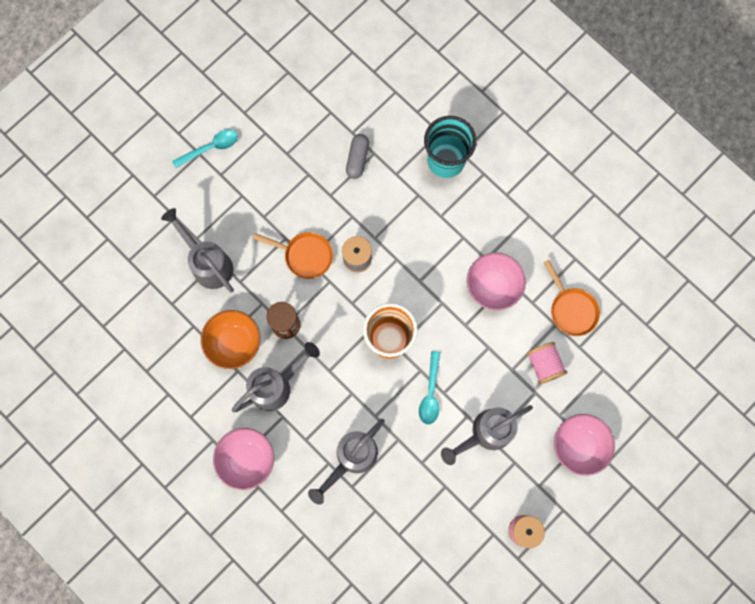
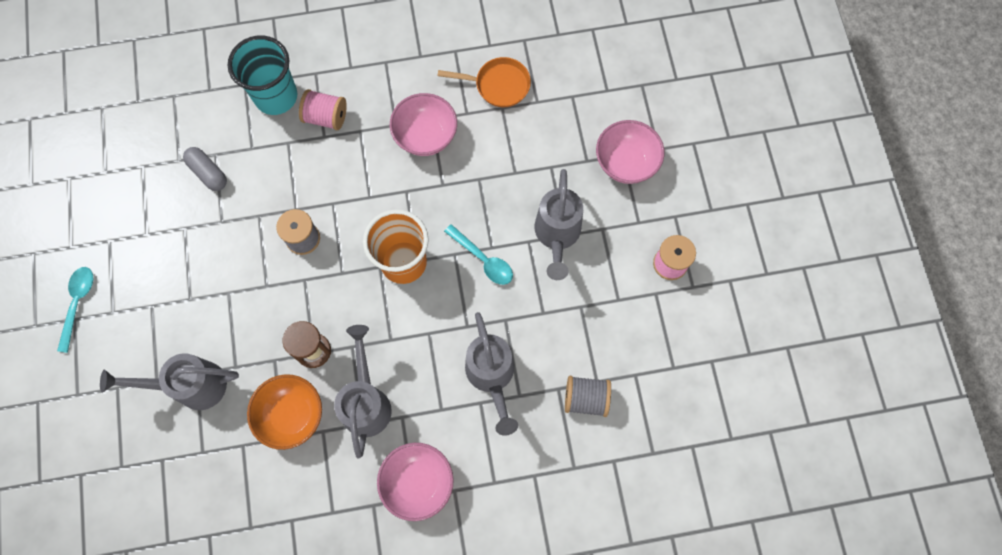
camera: 55 degrees left, 5 degrees down
orange pan [253,232,333,279] -> none
pink spool [527,342,567,384] -> pink spool moved to [299,89,347,130]
none -> grey spool [565,376,611,417]

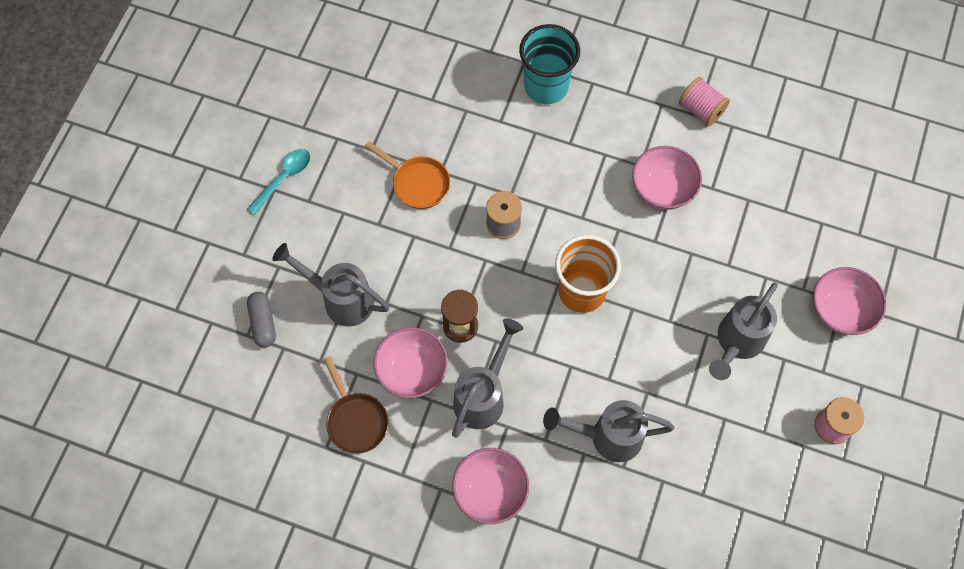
camera: 30 degrees right, 5 degrees down
grey capsule [183,147,227,191] -> grey capsule moved to [247,292,276,348]
orange bowl [247,374,322,450] -> pink bowl [374,327,448,398]
pink spool [299,89,347,130] -> pink spool moved to [679,77,730,127]
orange pan [438,57,531,107] -> orange pan moved to [365,141,450,209]
turquoise spoon [444,224,513,285] -> none
grey watering can [465,312,518,436] -> grey watering can turned 75 degrees clockwise [543,400,674,462]
grey spool [565,376,611,417] -> none
none -> brown pan [323,356,389,454]

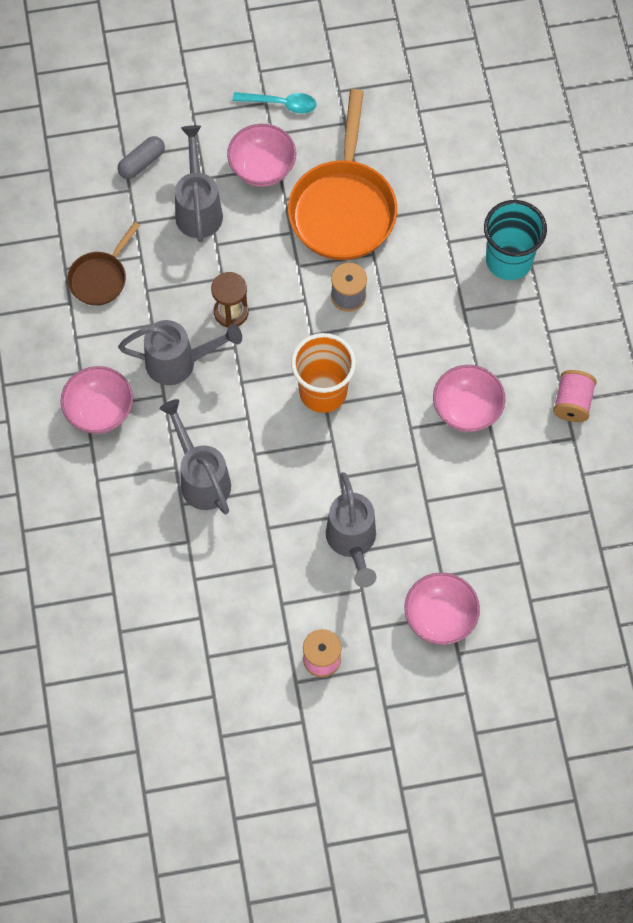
camera: 60 degrees right, 0 degrees up
orange pan [365,141,450,209] -> orange pan [288,89,397,260], size x1.89
pink bowl [374,327,448,398] -> pink bowl moved to [227,124,296,187]
grey watering can [709,283,778,380] -> grey watering can turned 105 degrees counterclockwise [326,472,376,588]

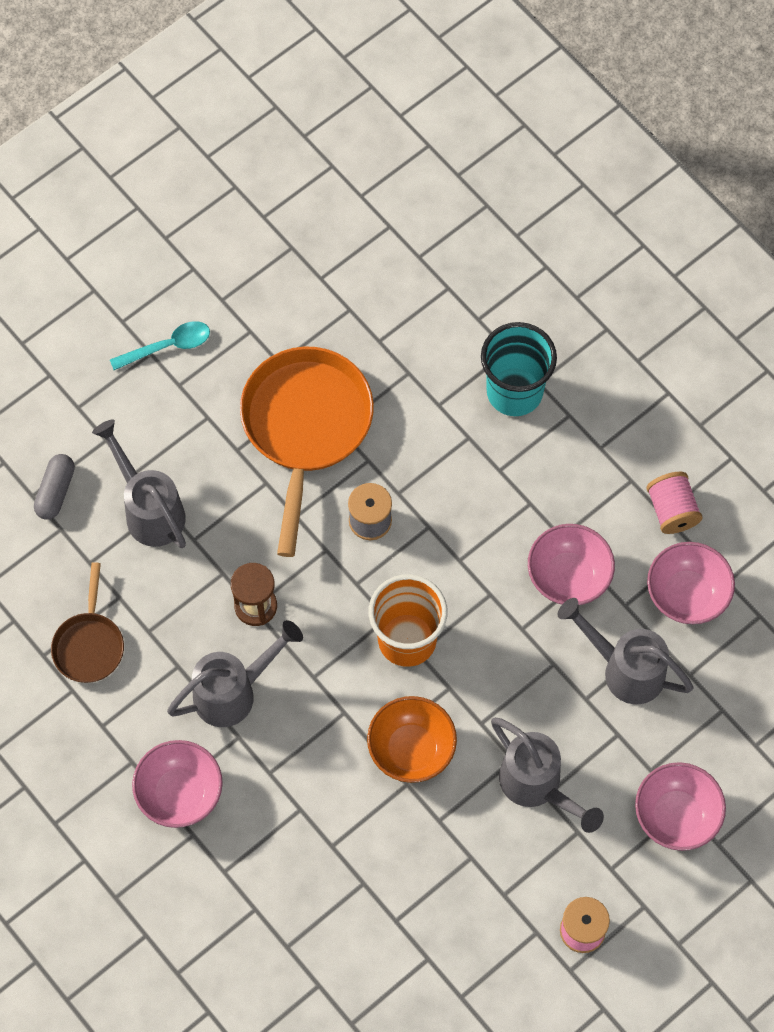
camera: 30 degrees left, 0 degrees up
grey watering can [159,399,231,514] -> grey watering can moved to [558,598,693,704]
pink bowl [227,124,296,187] -> pink bowl moved to [647,542,735,624]
orange pan [288,89,397,260] -> orange pan turned 150 degrees counterclockwise [240,347,374,557]
none -> orange bowl [367,696,457,783]

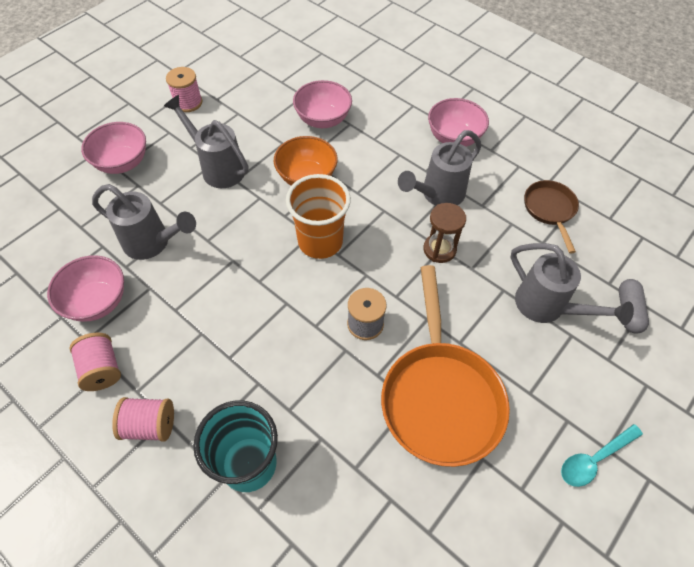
camera: 170 degrees right, 10 degrees down
pink bowl [528,524,615,605] -> pink bowl moved to [293,80,352,128]
none -> pink spool [112,397,174,442]

